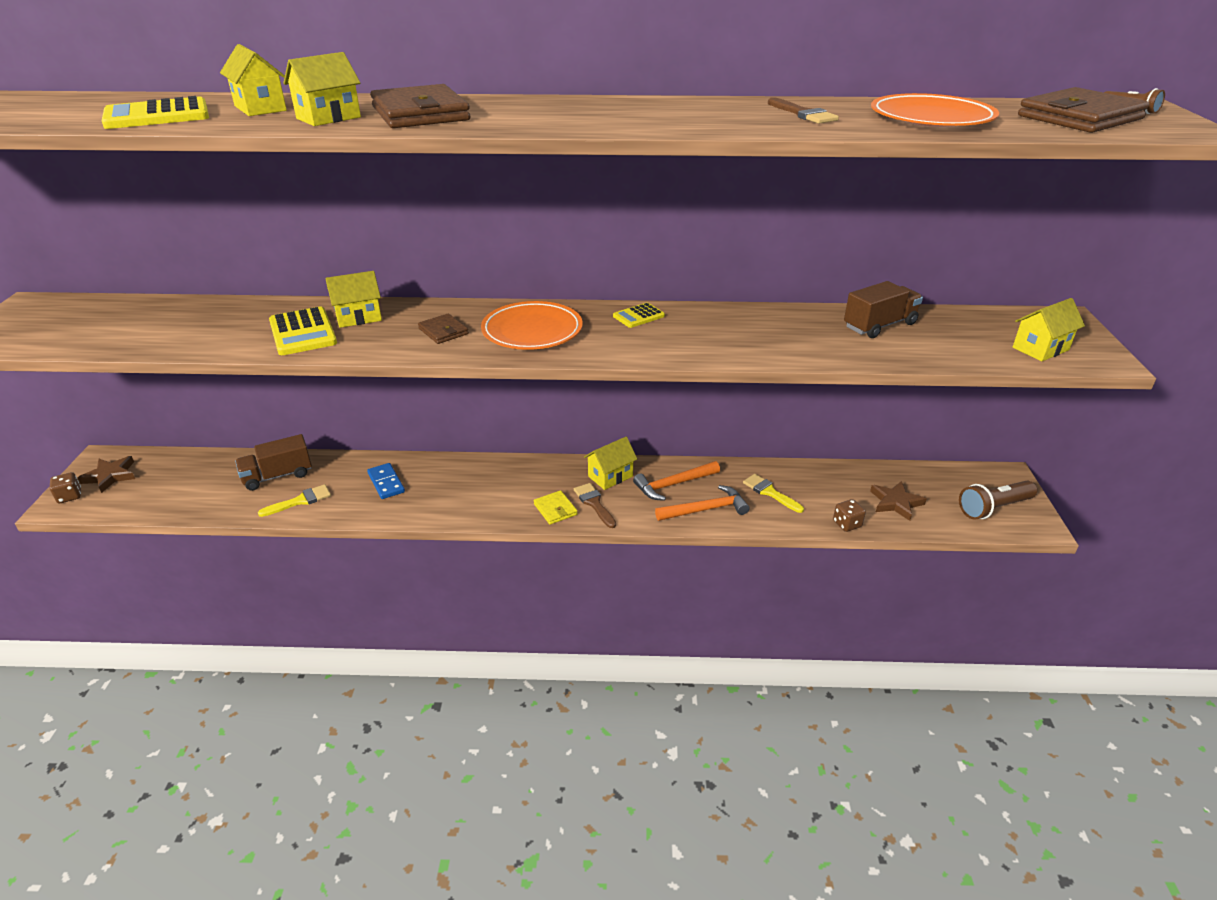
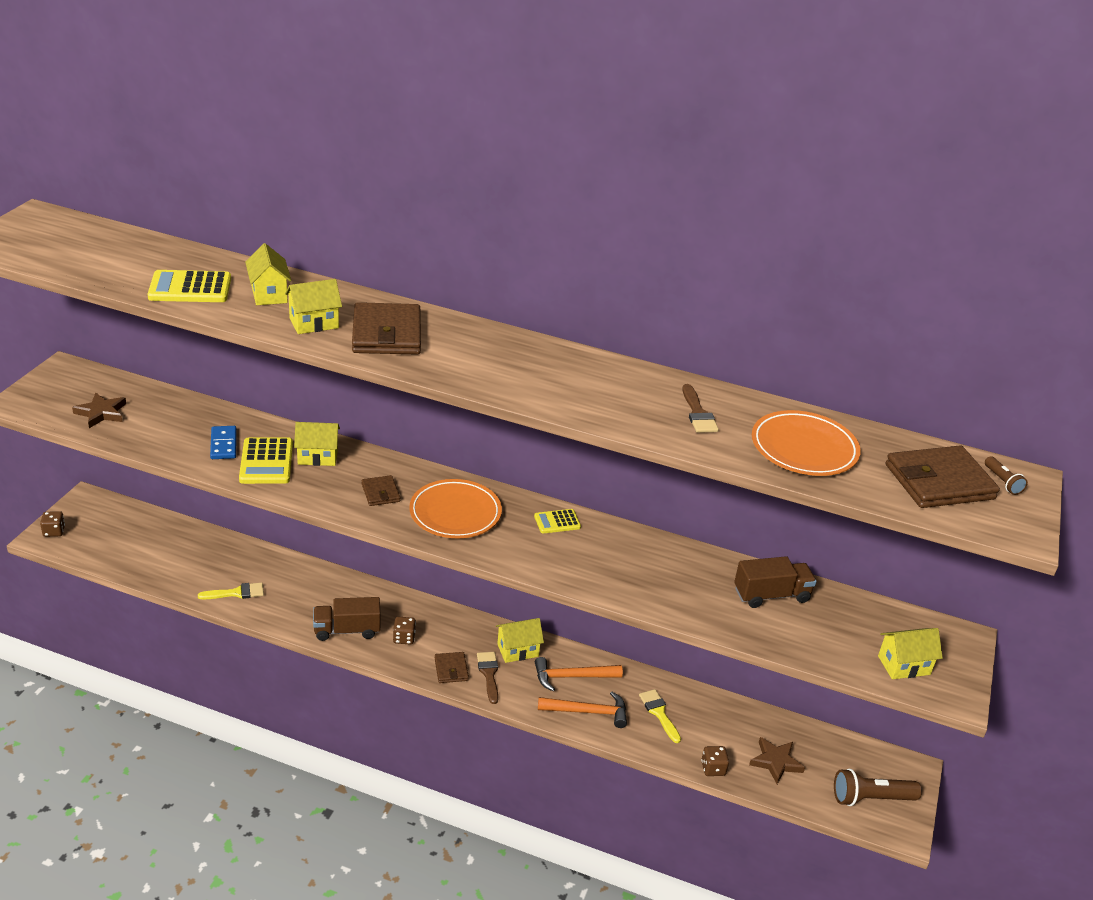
camera: 15 degrees right, 0 degrees up
brown star [78,456,135,493] -> brown star moved to [72,392,126,428]
brown truck [235,434,312,491] -> brown truck moved to [313,597,380,641]
blue domino [367,463,405,499] -> blue domino moved to [210,426,237,459]
yellow wallet [534,490,578,525] -> brown wallet [435,652,469,683]
none -> brown dice [393,617,416,645]

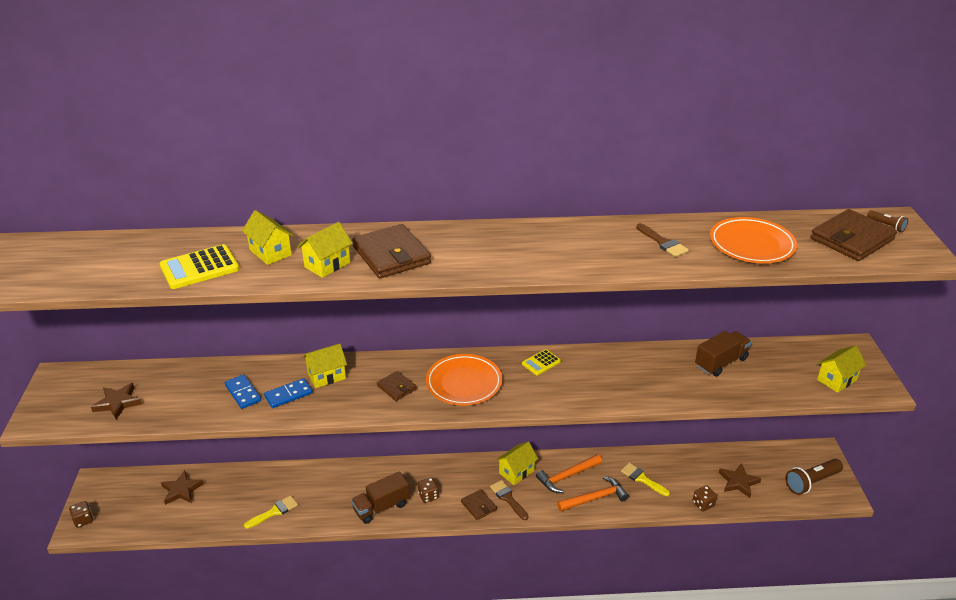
camera: 20 degrees left, 0 degrees up
yellow calculator [239,437,293,484] -> blue domino [264,378,313,408]
none -> brown star [161,470,204,505]

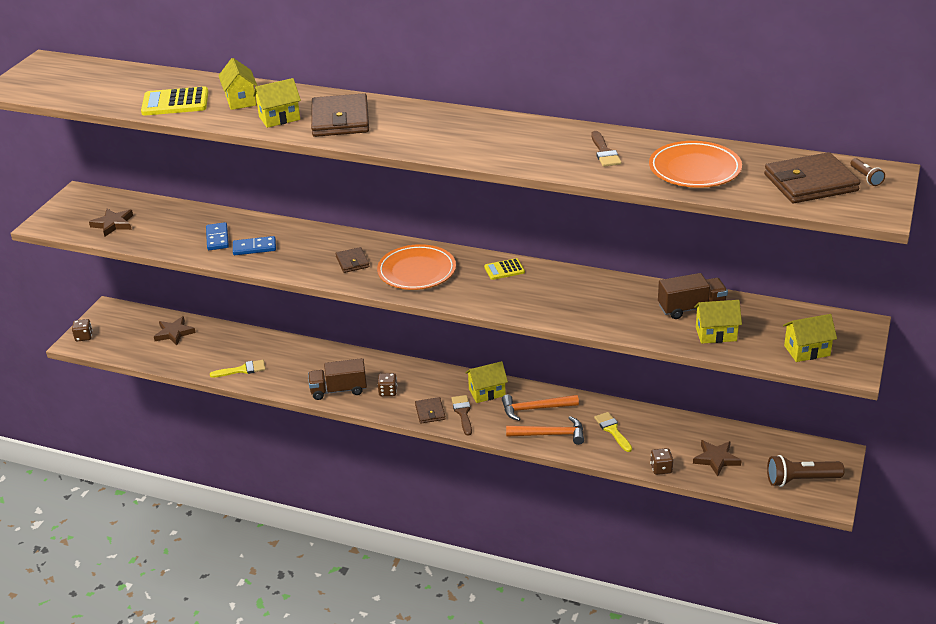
camera: 25 degrees right, 0 degrees up
yellow house [303,344,347,388] -> yellow house moved to [694,300,742,344]

